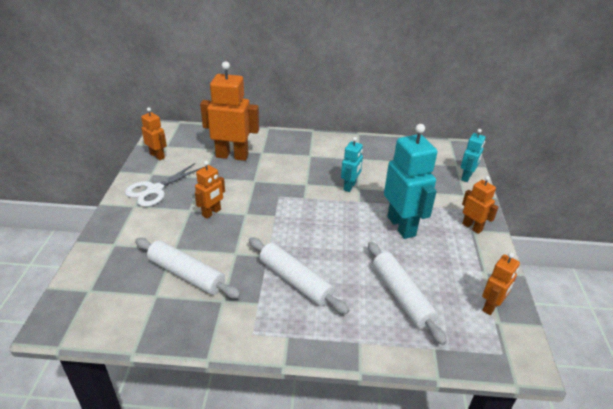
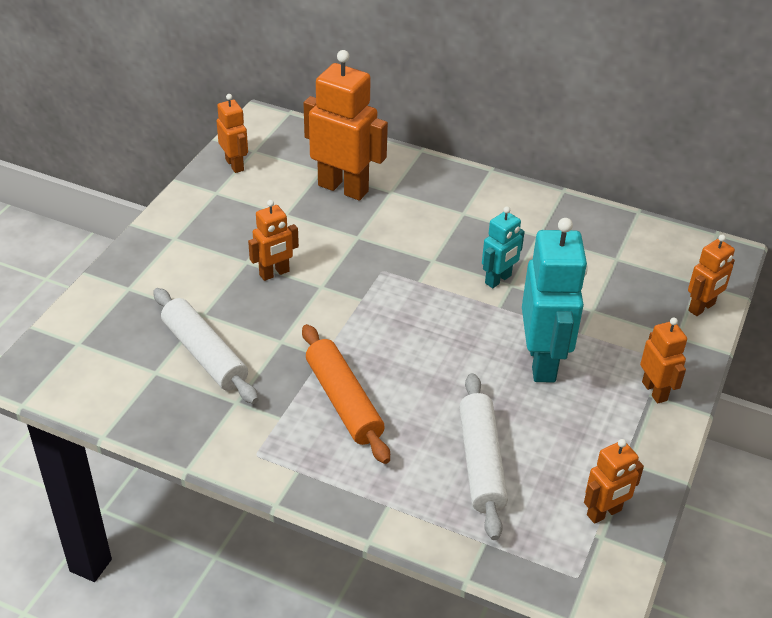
camera: 20 degrees right, 5 degrees up
white scissors [125,163,203,207] -> none
white rolling pin [249,237,350,314] -> orange rolling pin [302,324,390,464]
turquoise robot [461,129,486,182] -> orange robot [688,235,735,316]

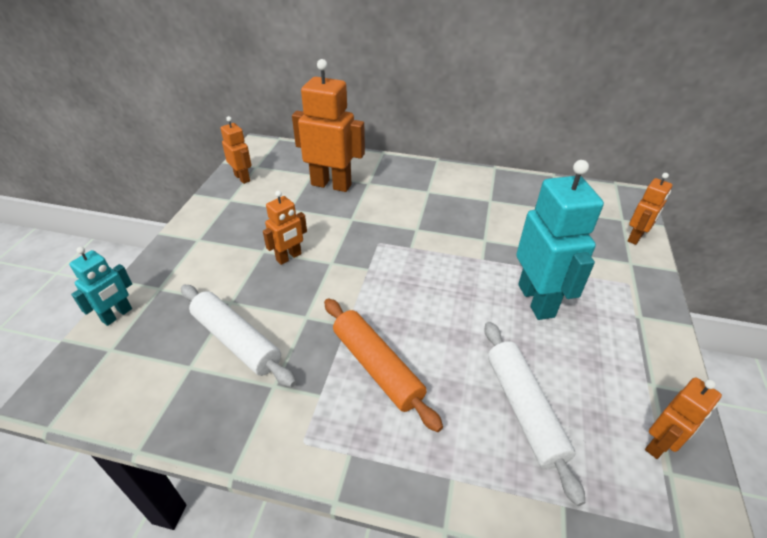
camera: 10 degrees left, 0 degrees up
turquoise robot [482,206,525,288] -> turquoise robot moved to [69,247,132,326]
orange robot [640,318,687,404] -> none

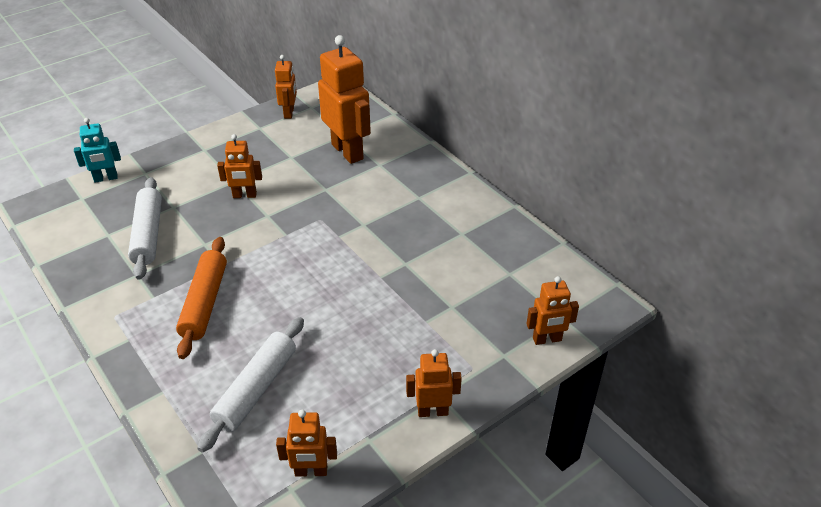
camera: 40 degrees right, 0 degrees up
turquoise robot [516,160,604,320] -> none
none -> orange robot [406,349,462,417]

